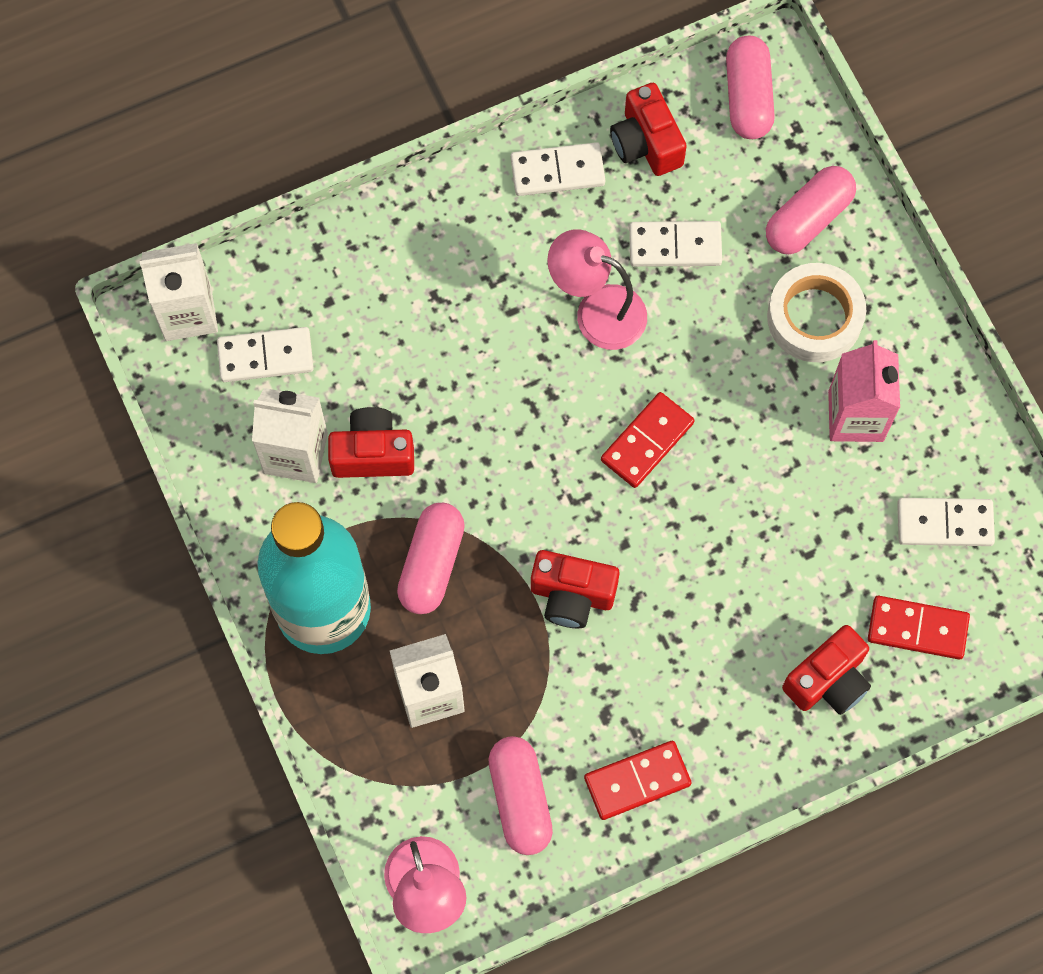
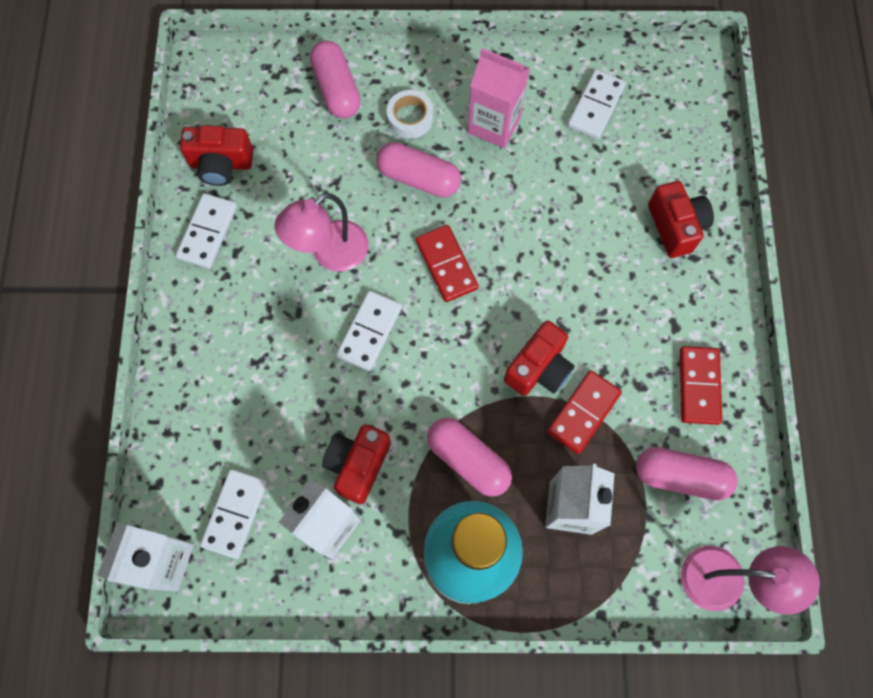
camera: 65 degrees left, 0 degrees up
white domino [629,221,722,267] -> white domino moved to [336,290,402,371]
pink capsule [726,36,775,139] -> pink capsule moved to [376,142,461,197]
white tape [767,263,866,362] -> white tape [387,90,434,138], size x0.64
red domino [868,596,970,659] -> red domino moved to [547,370,622,454]

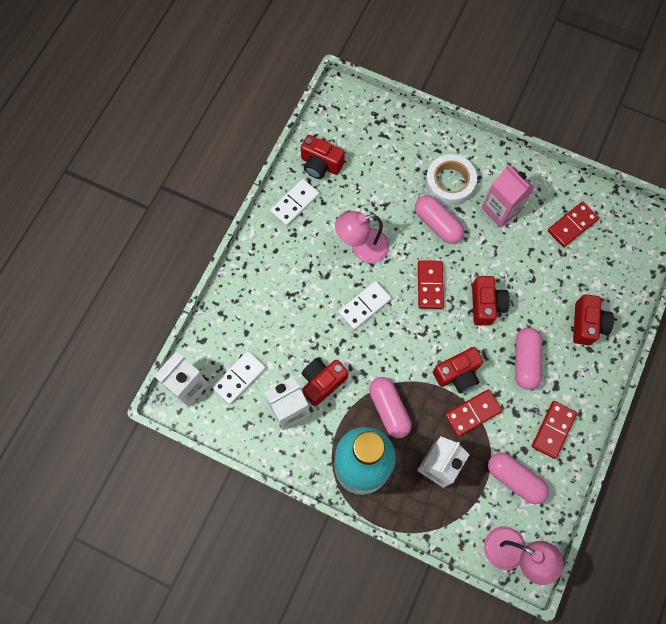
camera: 25 degrees right, 0 degrees up
pink capsule [310,41,361,118] -> pink capsule moved to [515,327,542,390]
white tape [387,90,434,138] -> white tape [425,154,477,206], size x1.56
white domino [567,69,626,139] -> red domino [548,202,599,247]
none -> red camera [472,276,510,326]

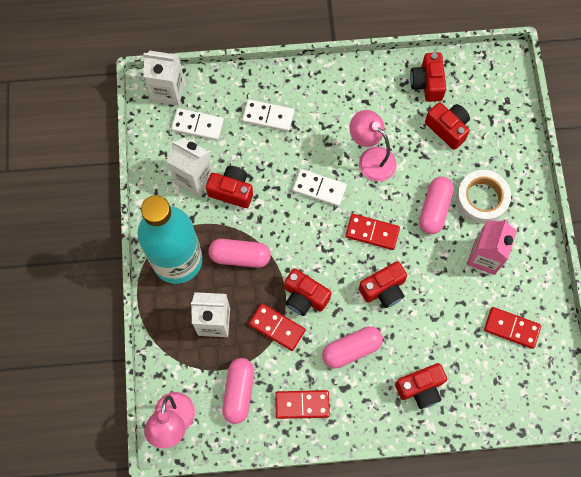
camera: 60 degrees right, 0 degrees up
white domino [270,179,319,226] -> white domino moved to [242,99,294,132]
pink capsule [369,377,412,438] -> pink capsule turned 60 degrees clockwise [208,239,271,268]
red domino [418,260,444,309] -> red domino turned 45 degrees clockwise [345,214,400,250]
none -> red camera [425,102,470,150]

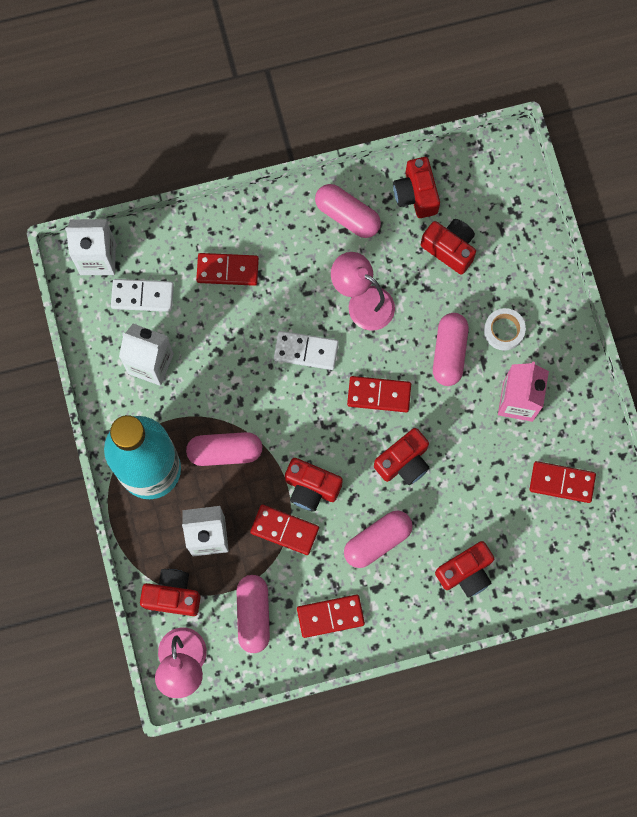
camera: 10 degrees left, 5 degrees up
red camera [206,166,253,208] -> red camera moved to [140,569,201,616]
white domino [242,99,294,132] -> red domino [196,253,259,286]
white tape [456,170,511,224] -> white tape [484,308,526,351], size x0.64
none -> pink capsule [315,184,381,238]

